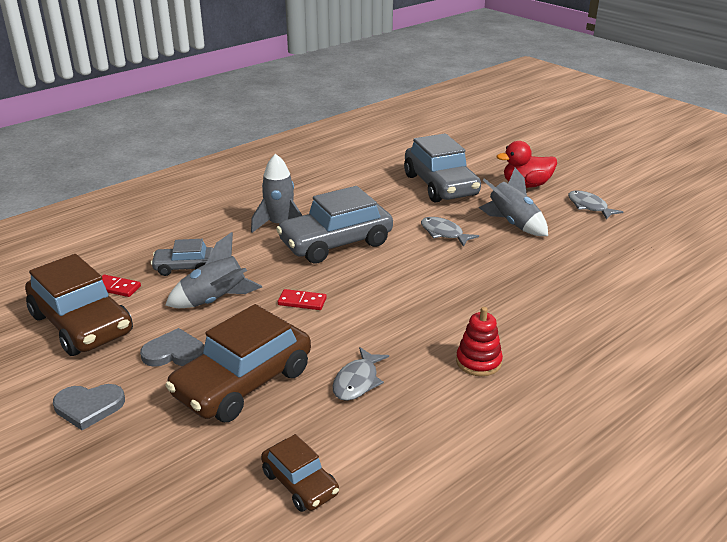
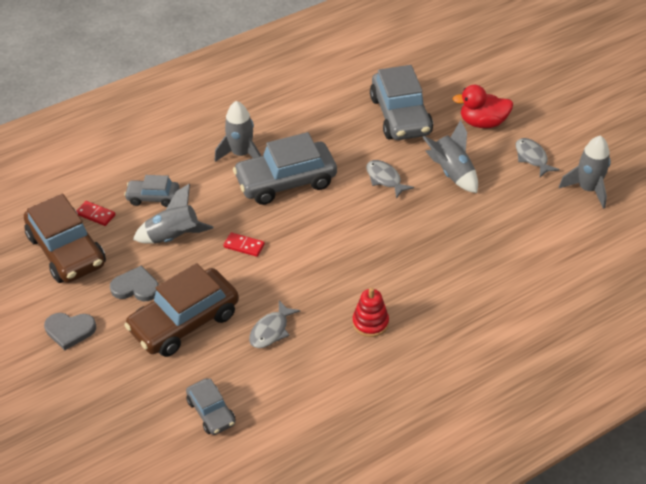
camera: 10 degrees right, 15 degrees up
brown car [261,434,339,512] -> grey car [186,378,236,435]
none -> grey rocket [559,135,611,209]

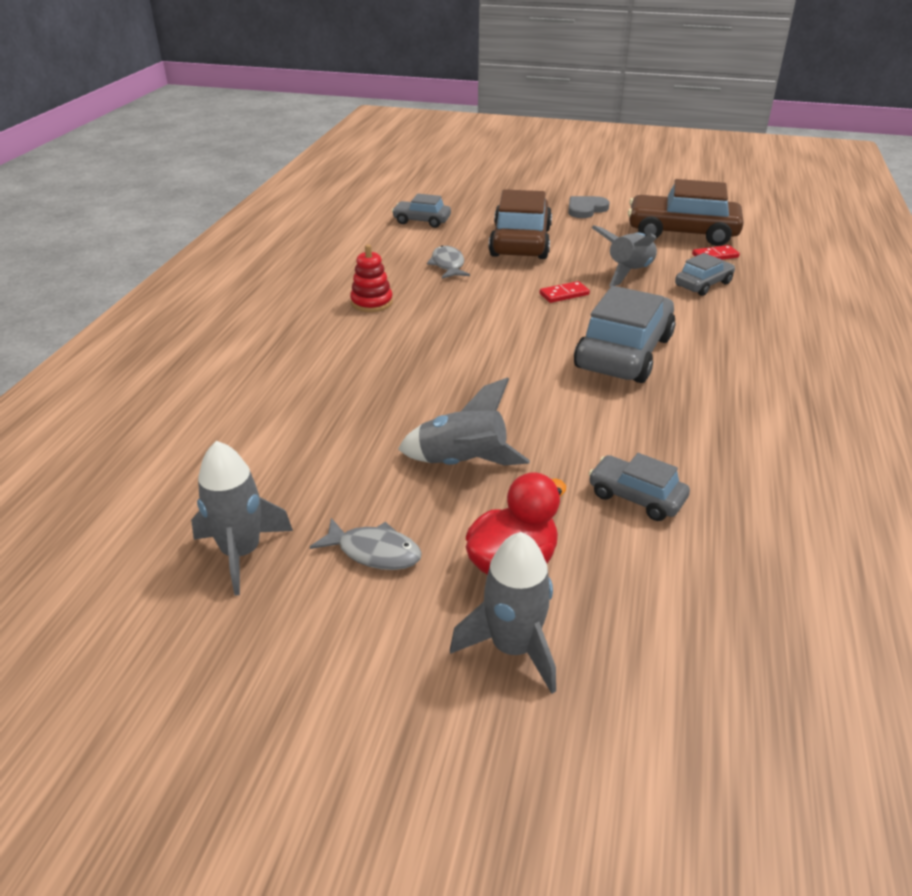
camera: 135 degrees right, 10 degrees down
grey heart [110,266,159,301] -> none
grey rocket [215,101,261,162] -> grey rocket moved to [450,532,556,694]
grey fish [366,160,414,198] -> none
grey car [370,65,433,140] -> grey car [589,453,690,521], size x0.53

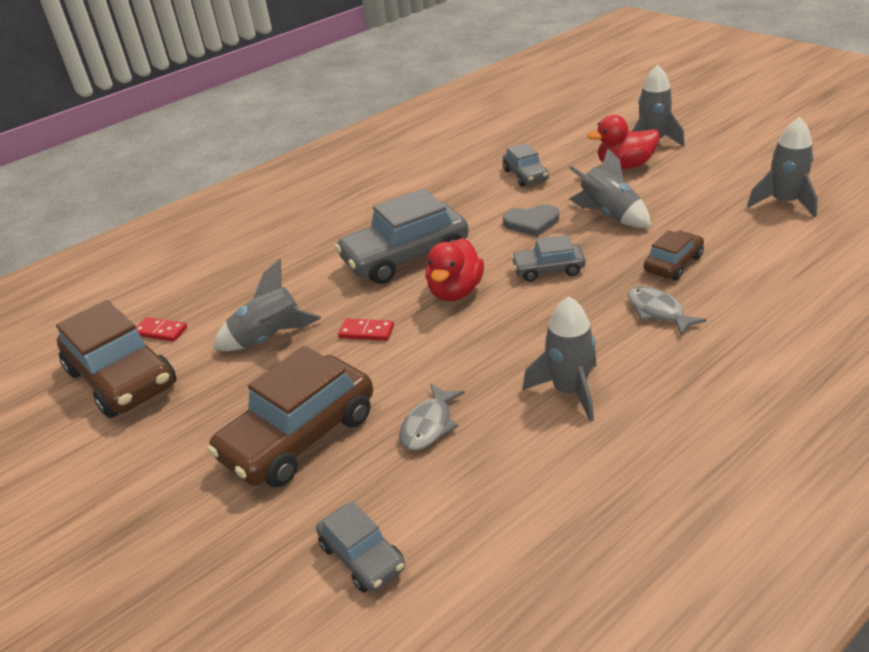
camera: 140 degrees left, 0 degrees up
grey fish [310,518,422,570] -> grey fish moved to [628,286,706,336]
red stacking toy [350,244,393,312] -> grey rocket [523,297,597,422]
grey heart [568,196,610,218] -> grey heart moved to [503,204,559,237]
grey car [675,253,735,296] -> grey car moved to [511,235,586,282]
none -> red duck [425,238,484,301]
none -> brown car [644,230,704,280]

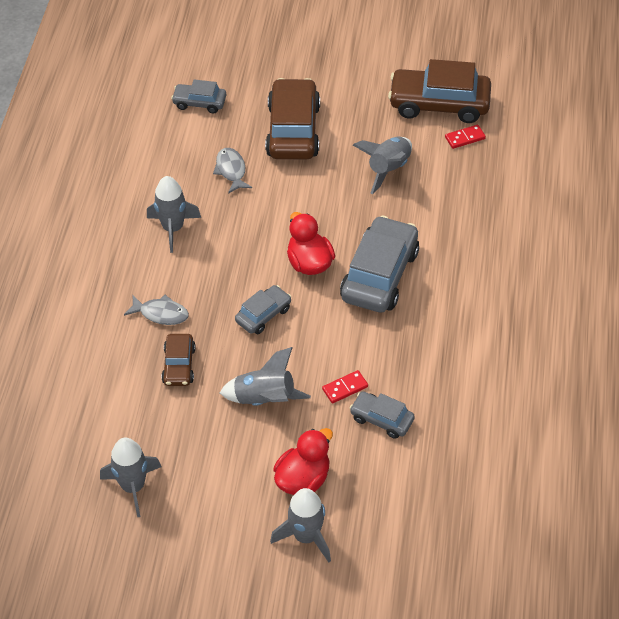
camera: 135 degrees right, 15 degrees up
red domino [338,319,394,341] -> red domino moved to [322,370,368,403]
grey heart [503,204,559,237] -> none

